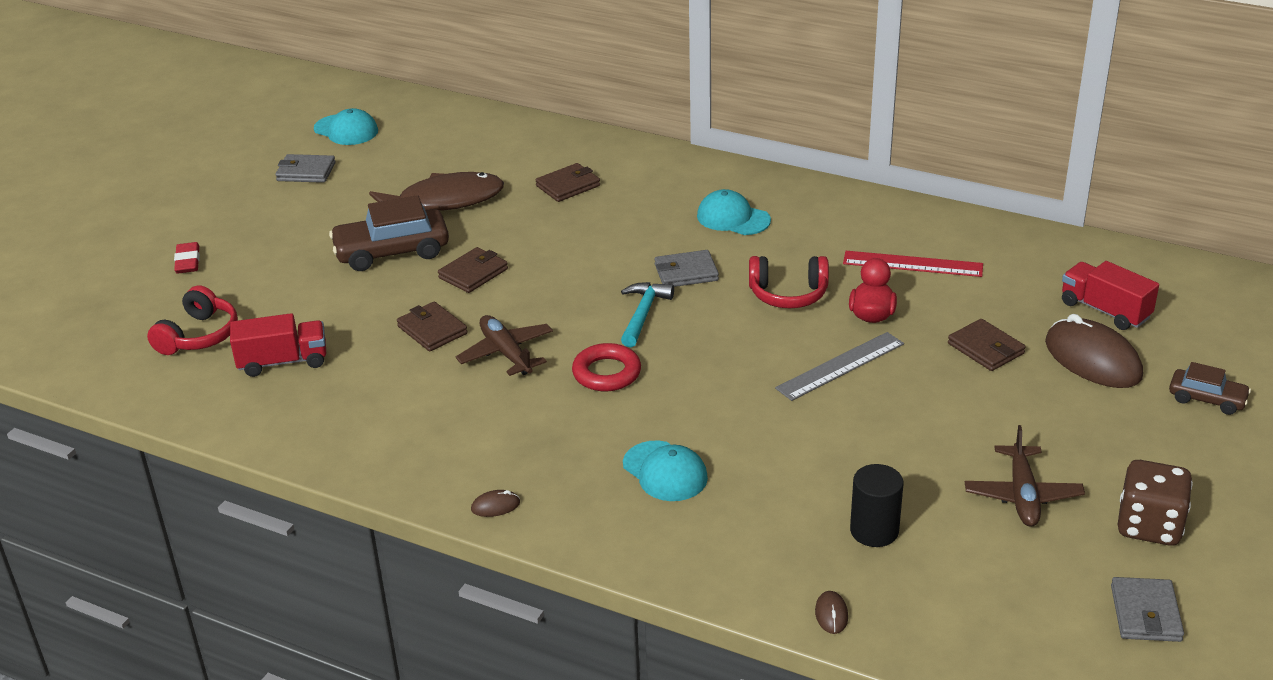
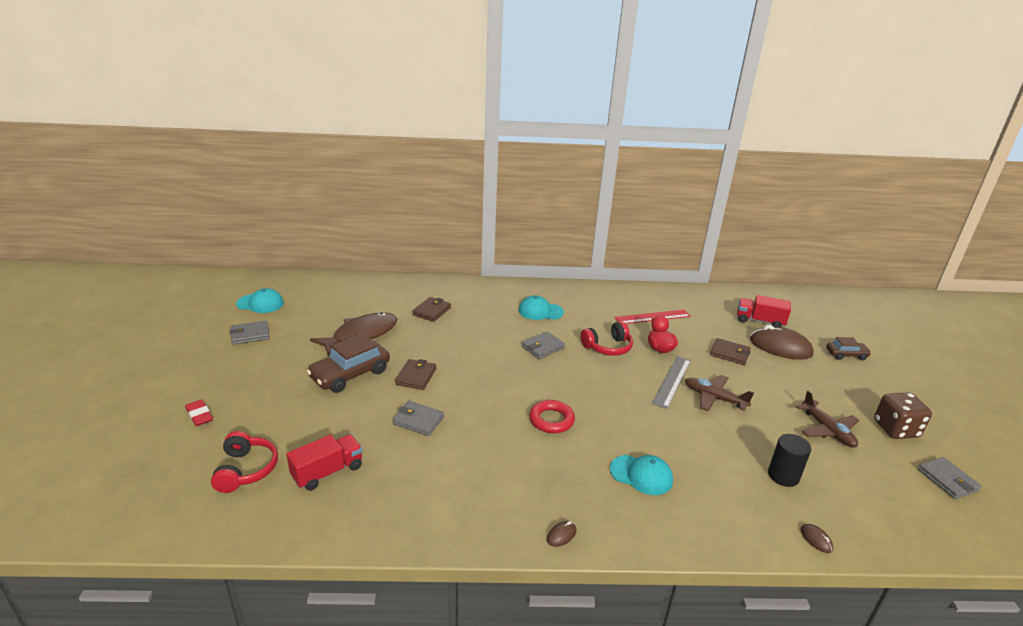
camera: 30 degrees left, 5 degrees down
brown wallet [397,302,468,351] -> grey wallet [393,401,444,436]
brown plane [456,315,553,376] -> brown plane moved to [685,375,754,411]
turquoise hammer [621,282,674,347] -> none

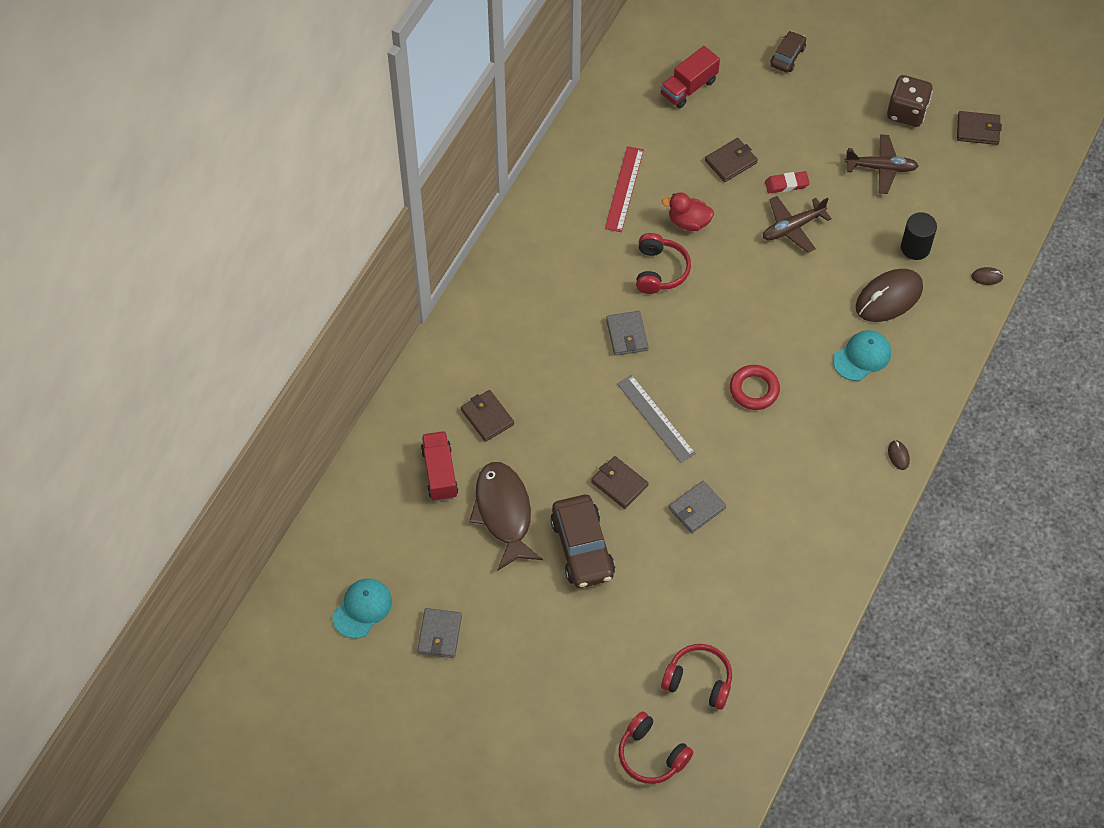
camera: 60 degrees left, 30 degrees up
red eraser [185,399,213,426] -> red eraser moved to [765,171,810,193]
red truck [286,434,363,491] -> red truck moved to [421,431,458,501]
turquoise cap [519,295,564,320] -> none
grey ruler [652,356,691,409] -> grey ruler moved to [617,375,696,463]
brown mouse [750,325,814,360] -> brown mouse moved to [856,269,923,322]
grey wallet [918,457,981,499] -> brown wallet [957,111,1002,145]
none -> red headphones [619,711,693,784]

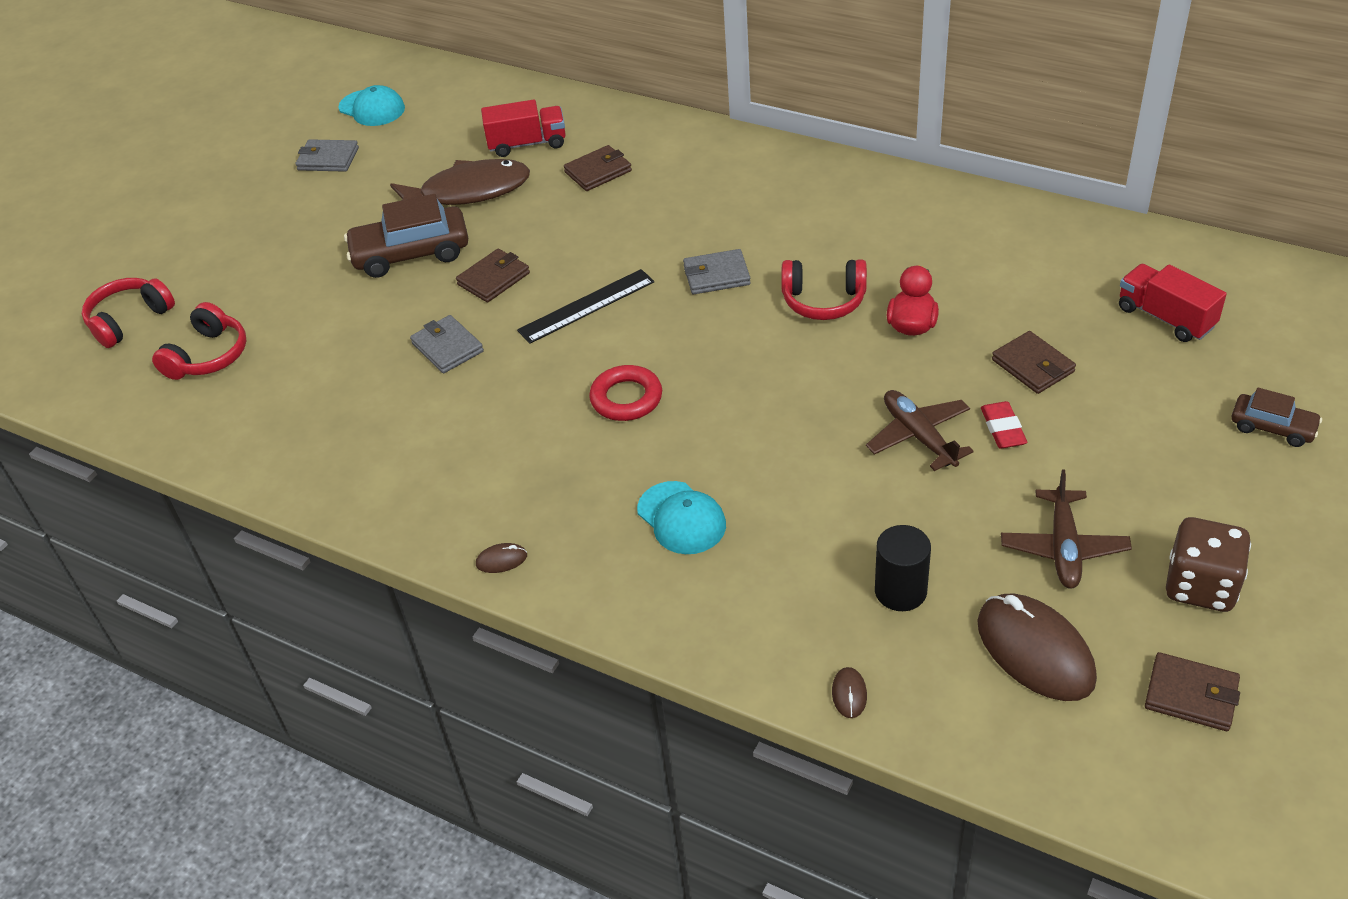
camera: 95 degrees right, 15 degrees down
red ruler [605,146,644,232] -> none
grey ruler [617,375,696,463] -> black ruler [517,269,654,344]
brown mouse [856,269,923,322] -> brown mouse moved to [977,593,1097,701]
brown wallet [957,111,1002,145] -> brown wallet turned 75 degrees counterclockwise [1145,652,1240,731]

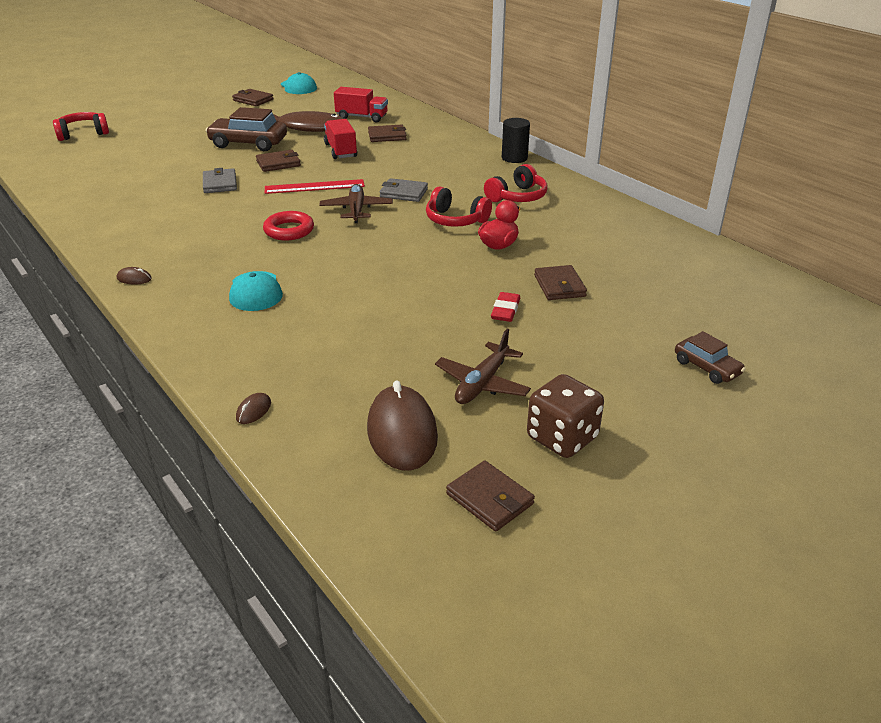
camera: 20 degrees right, 10 degrees down
red headphones [152,302,247,380] -> red headphones moved to [484,164,548,202]
grey wallet [295,139,359,172] -> brown wallet [232,89,274,106]
black ruler [517,269,654,344] -> red ruler [265,179,365,194]
brown plane [866,390,974,471] -> brown plane moved to [319,184,393,223]
black cylinder [875,525,931,611] -> black cylinder moved to [502,118,530,163]
red truck [1119,264,1227,342] -> red truck moved to [324,119,357,159]

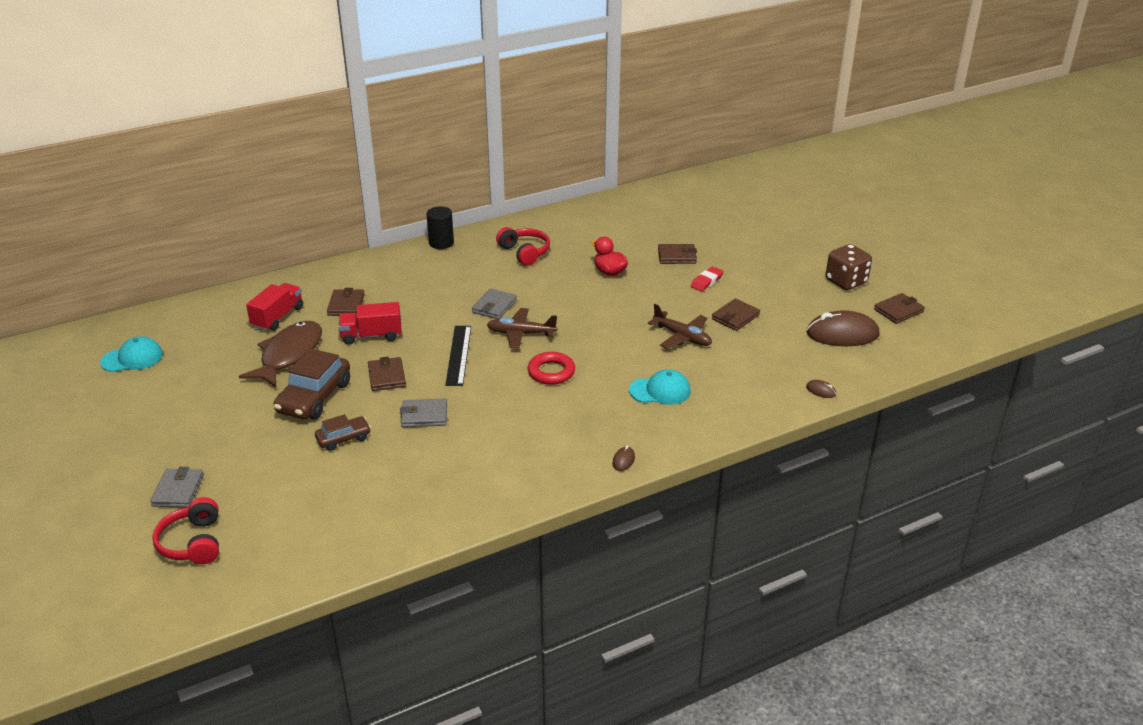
camera: 80 degrees left, 0 degrees up
brown wallet [232,89,274,106] -> brown wallet moved to [712,298,760,331]
red ruler [265,179,365,194] -> black ruler [445,326,471,386]
red headphones [426,186,492,227] -> none
brown plane [435,328,531,404] -> brown plane moved to [648,304,712,349]
red eraser [491,292,520,322] -> red eraser turned 75 degrees counterclockwise [691,266,724,292]
brown car [675,331,745,384] -> brown car moved to [315,414,371,451]
none -> grey wallet [150,467,204,508]

